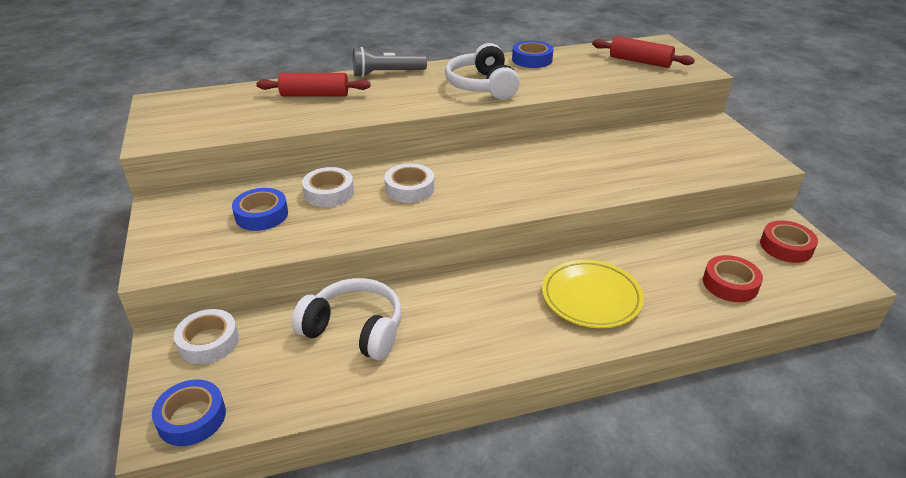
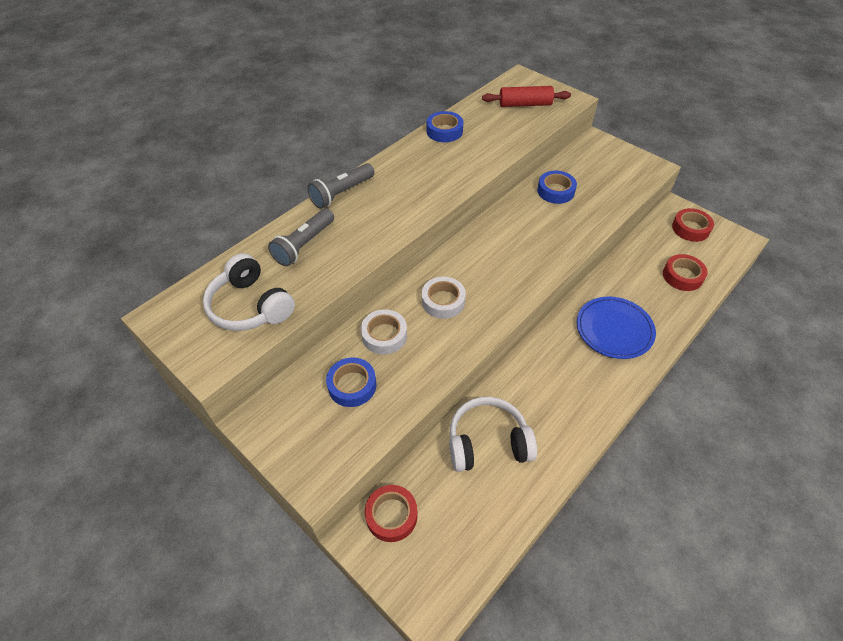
camera: 30 degrees left, 15 degrees up
blue tape [152,380,226,446] -> blue tape moved to [537,171,577,204]
white tape [174,309,239,364] -> red tape [365,485,418,542]
red rolling pin [256,73,370,97] -> grey flashlight [268,208,334,266]
white headphones [445,43,520,99] -> white headphones moved to [203,253,295,331]
yellow plate [542,260,644,328] -> blue plate [577,296,656,359]

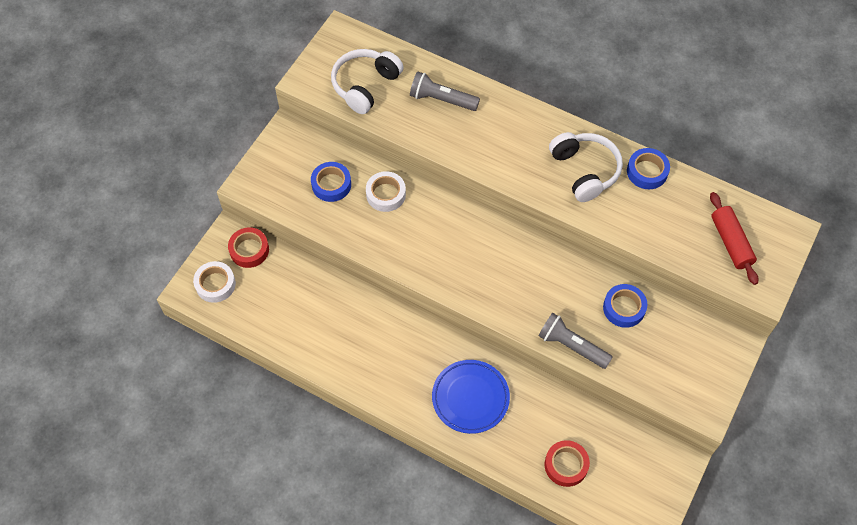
camera: 75 degrees right, 10 degrees up
grey flashlight [307,163,375,209] -> grey flashlight moved to [538,312,613,369]
white tape [422,277,466,319] -> white tape moved to [193,261,236,303]
white headphones [449,397,537,472] -> white headphones moved to [549,132,623,202]
red tape [672,208,714,242] -> none

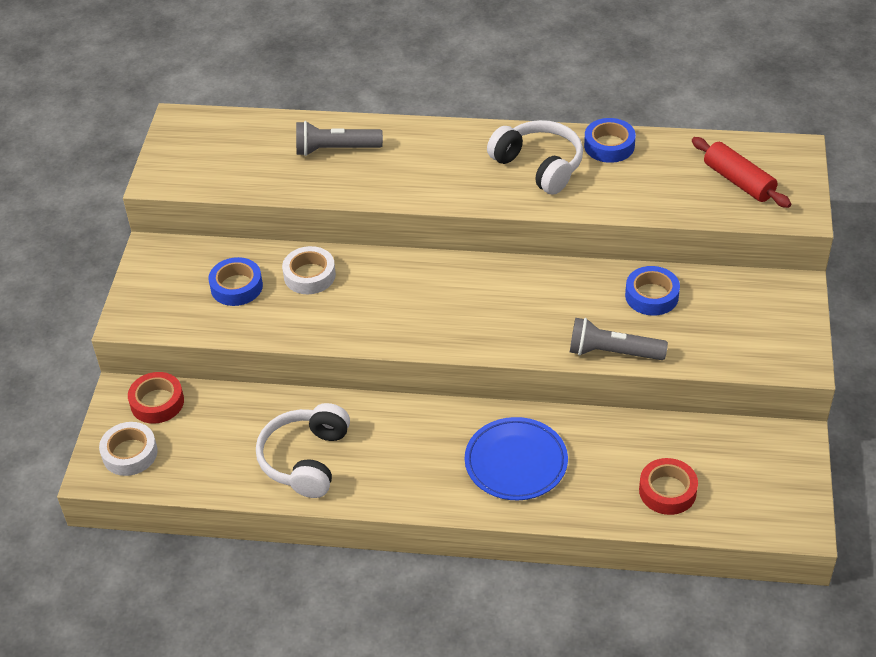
camera: 20 degrees left, 15 degrees down
white headphones [331,49,404,114] -> white headphones moved to [256,403,350,498]

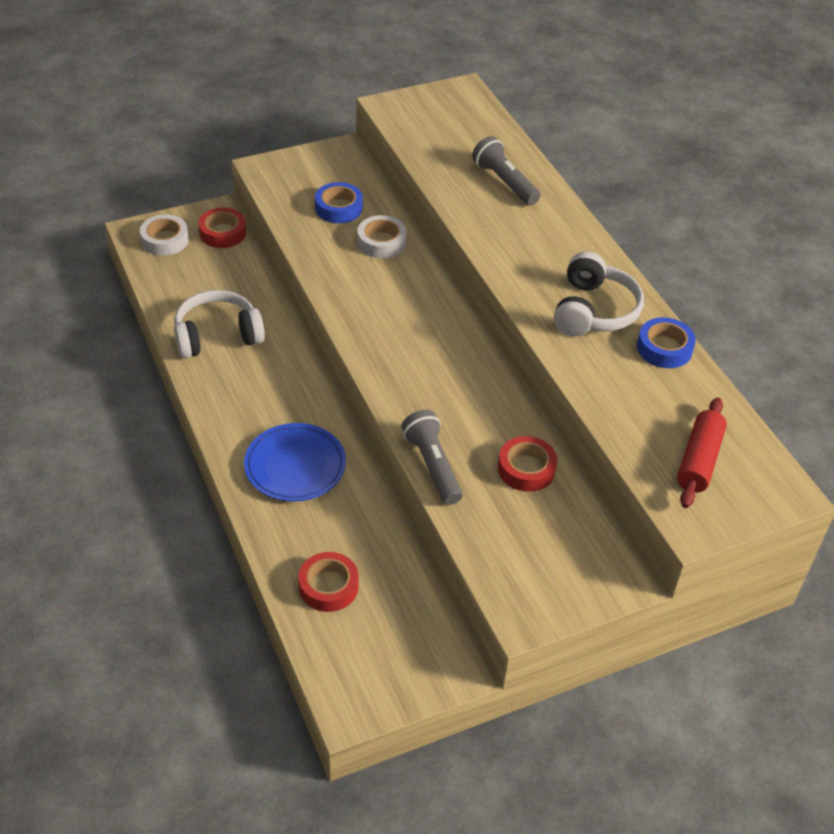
camera: 55 degrees right, 0 degrees up
blue tape [625,266,680,316] -> red tape [498,436,557,492]

